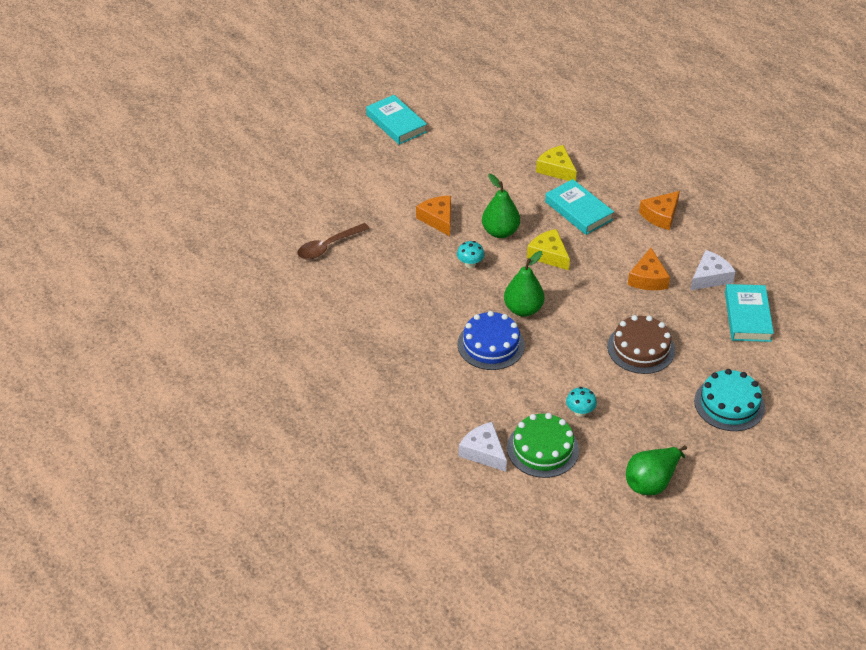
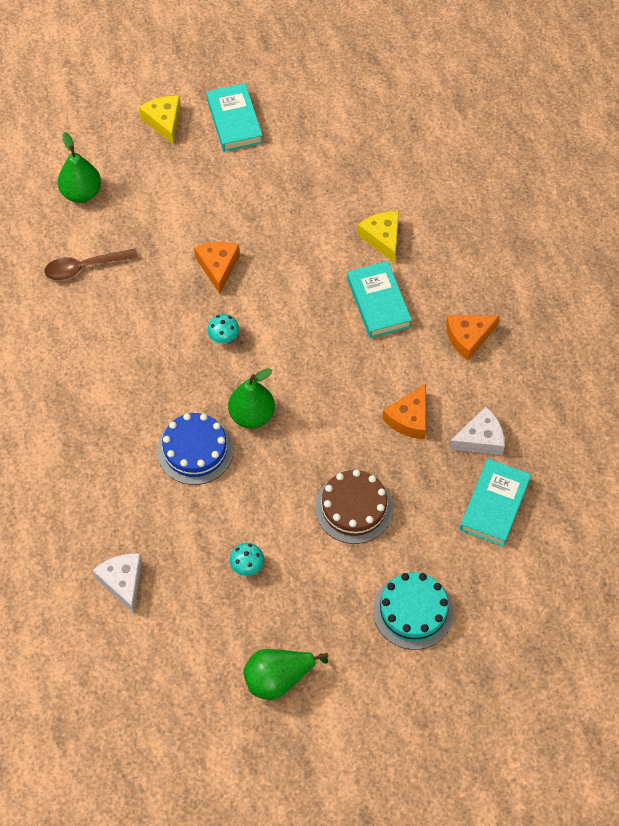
camera: 20 degrees right, 15 degrees up
green pear [482,174,520,238] -> green pear moved to [58,132,101,203]
green cake [507,413,579,478] -> none
yellow cheese [527,229,570,270] -> yellow cheese moved to [139,96,181,145]

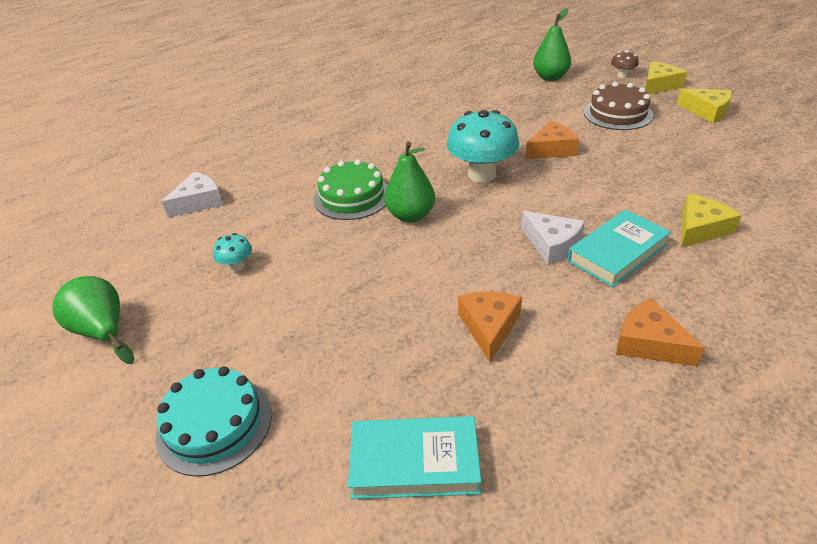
camera: 70 degrees right, 20 degrees down
brown spoon [44,249,138,280] -> none
blue cake [157,413,234,485] -> green cake [314,159,388,220]
turquoise book [207,83,263,152] -> yellow cheese [677,88,732,123]
turquoise mushroom [207,314,239,344] -> turquoise mushroom [447,110,519,183], size x2.14
brown cake [315,469,393,544] -> brown cake moved to [584,82,653,130]
orange cheese [382,383,426,439] -> orange cheese turned 90 degrees clockwise [458,291,522,362]
white cheese [449,407,505,455] -> white cheese moved to [521,211,585,265]
none -> brown mushroom [611,50,639,78]

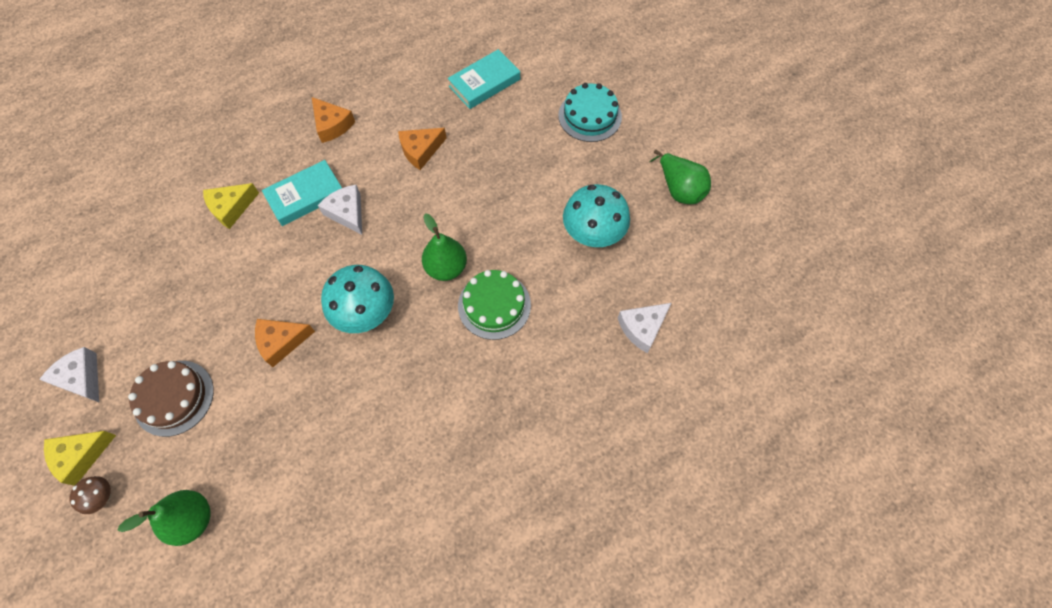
camera: 175 degrees left, 25 degrees up
turquoise mushroom [213,233,252,272] -> turquoise mushroom [563,184,630,247], size x2.14
turquoise book [348,416,481,499] -> turquoise book turned 45 degrees counterclockwise [447,49,520,109]
orange cheese [458,291,522,362] -> orange cheese turned 45 degrees clockwise [398,128,447,170]
yellow cheese [677,88,732,123] -> white cheese [39,347,99,402]

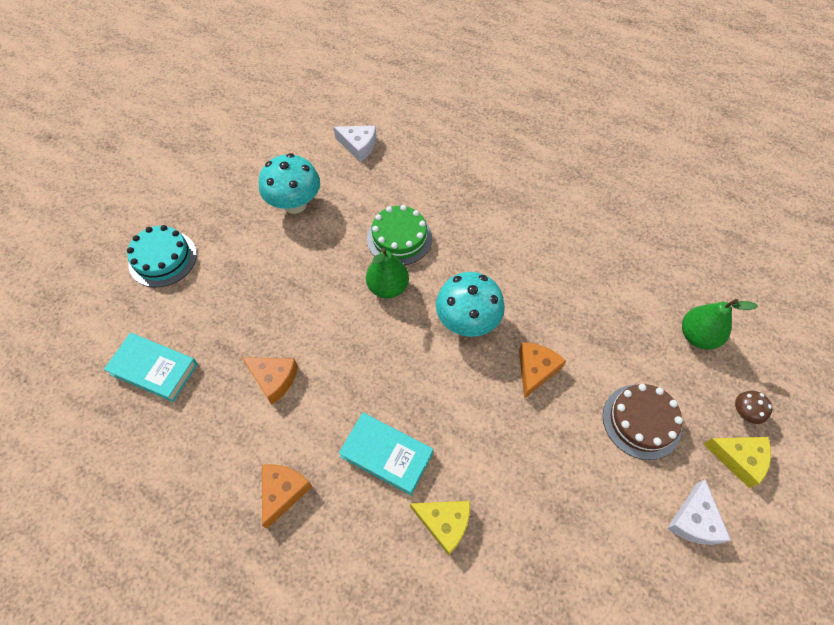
camera: 120 degrees left, 5 degrees down
orange cheese [255,319,315,367] -> orange cheese turned 105 degrees counterclockwise [519,342,566,399]
white cheese [318,185,362,235] -> none
green pear [649,150,711,204] -> none

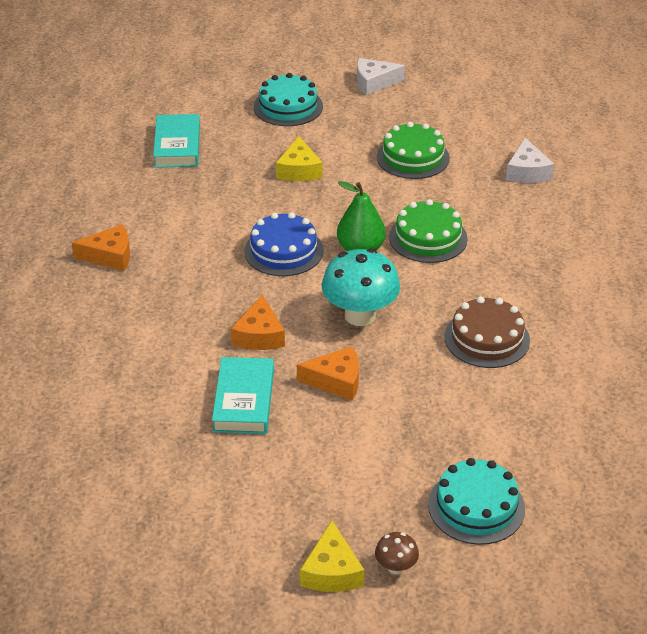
camera: 65 degrees right, 20 degrees down
orange cheese [242,357,298,405] -> orange cheese moved to [231,295,285,350]
turquoise mushroom [259,153,320,214] -> green cake [377,122,450,179]
turquoise book [339,413,433,495] -> turquoise book moved to [212,357,274,434]
yellow cheese [410,501,470,556] -> yellow cheese moved to [276,136,322,181]
brown cake [603,384,683,460] -> brown cake moved to [444,296,530,368]
white cheese [667,479,731,545] -> white cheese moved to [357,58,405,95]
green pear [682,299,758,349] -> turquoise cake [428,458,525,545]
none -> blue cake [244,212,323,276]

